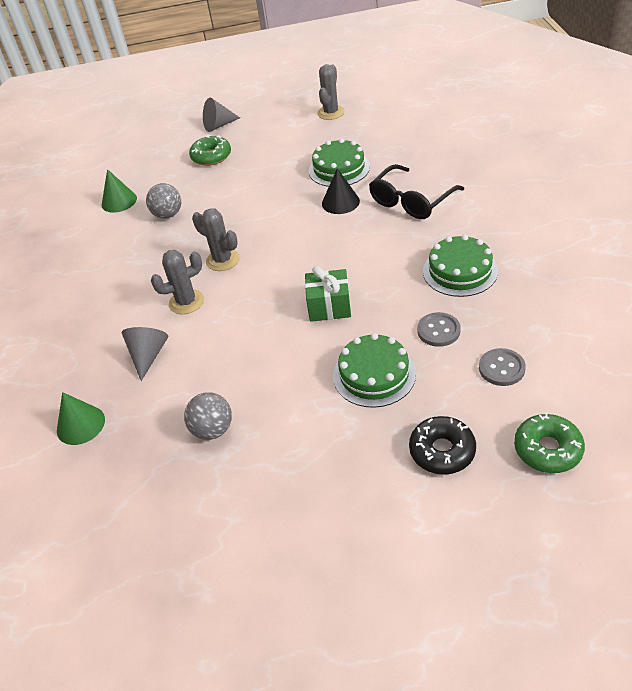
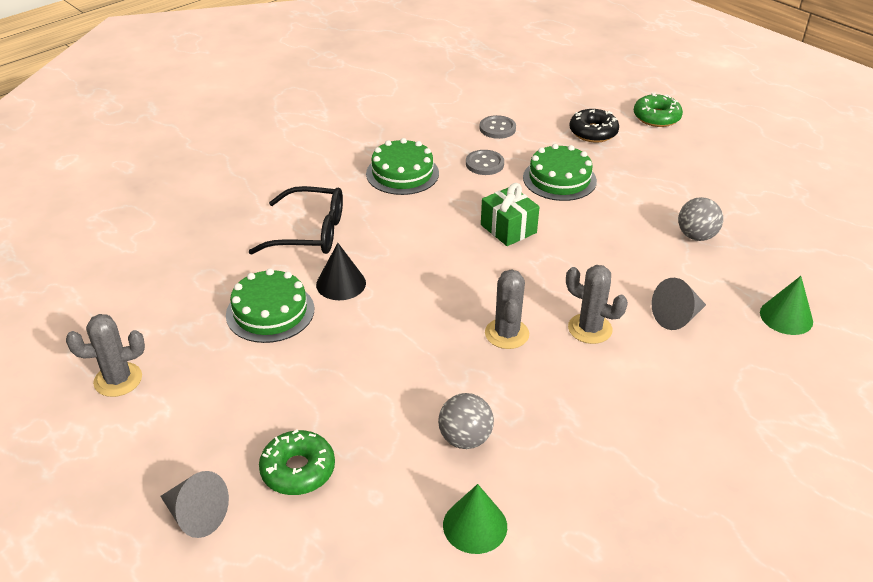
camera: 130 degrees left, 5 degrees down
green donut [514,413,585,473] -> green donut moved to [634,93,683,127]

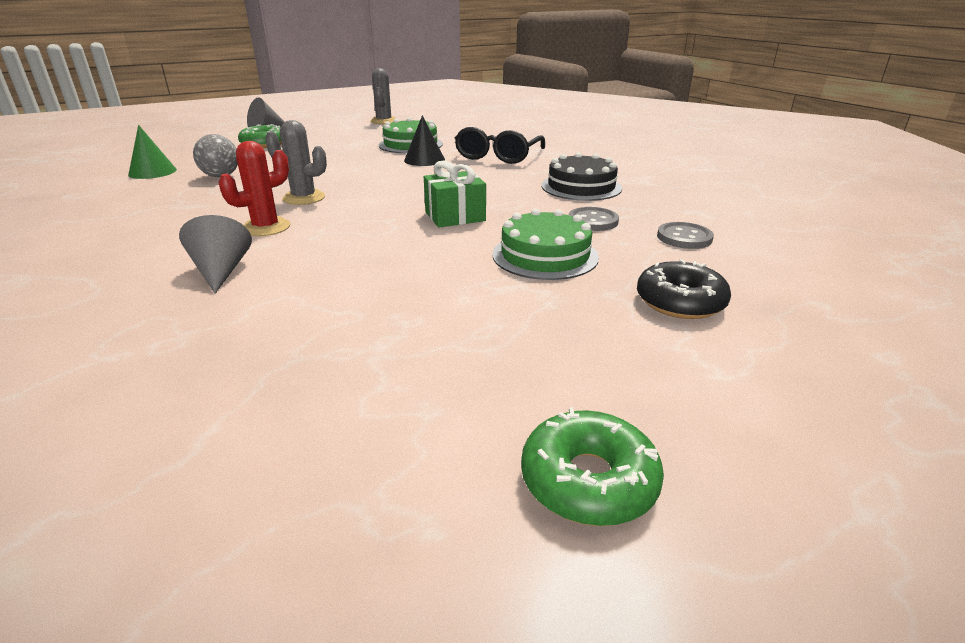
camera: 105 degrees right, 10 degrees down
green cake [366,138,439,195] -> black cake [542,152,622,201]
grey cactus [566,265,628,344] -> red cactus [218,141,290,236]
green donut [634,93,683,127] -> green donut moved to [521,407,664,526]
grey ball [678,197,723,241] -> none
green cone [760,276,813,335] -> none

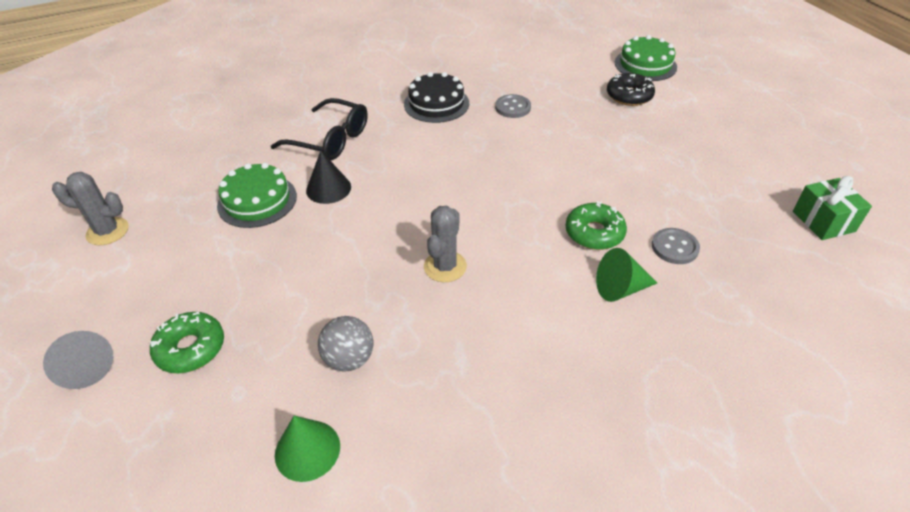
camera: 85 degrees left, 15 degrees up
grey cone [179,215,252,294] -> green cone [596,248,657,302]
red cactus [218,141,290,236] -> none
green gift [424,161,486,228] -> green gift moved to [793,176,872,240]
green cake [492,208,599,280] -> green cake moved to [615,35,677,81]
green donut [521,407,664,526] -> green donut moved to [566,201,627,250]
grey button [657,222,714,249] -> grey button moved to [652,228,700,264]

